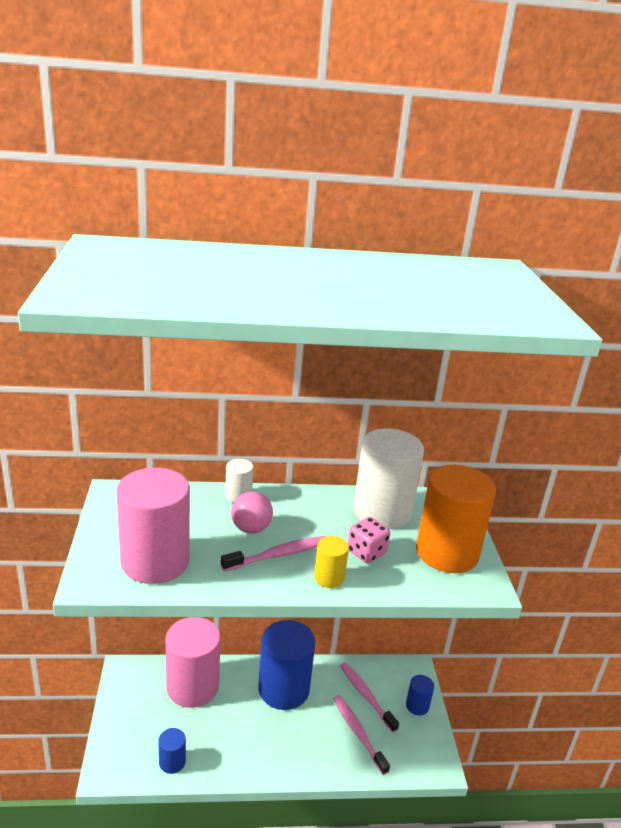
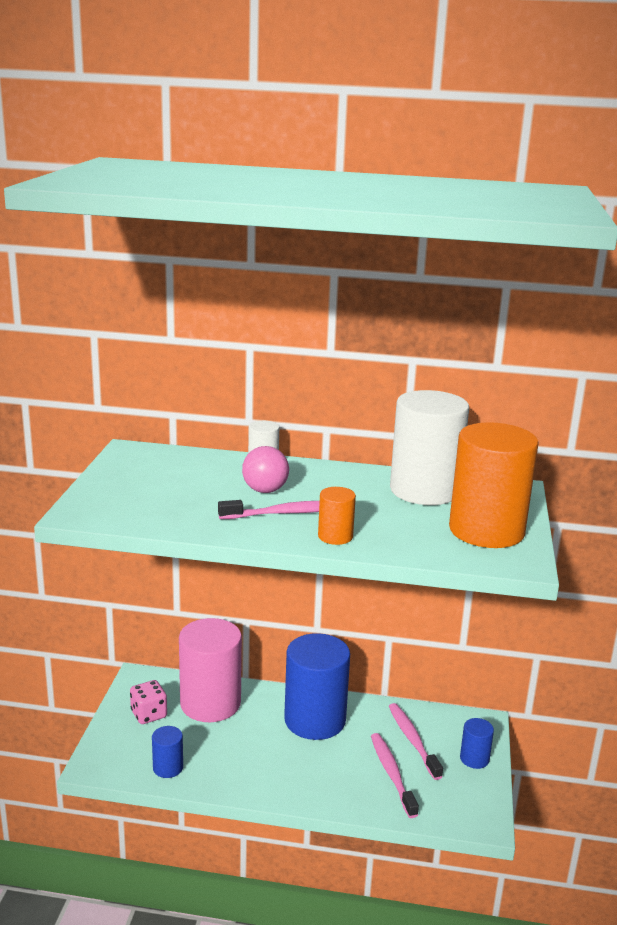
camera: 15 degrees right, 5 degrees down
pink cylinder [116,468,190,584] -> none
yellow cylinder [314,536,349,588] -> orange cylinder [318,487,356,545]
pink dice [348,517,390,563] -> pink dice moved to [130,680,167,724]

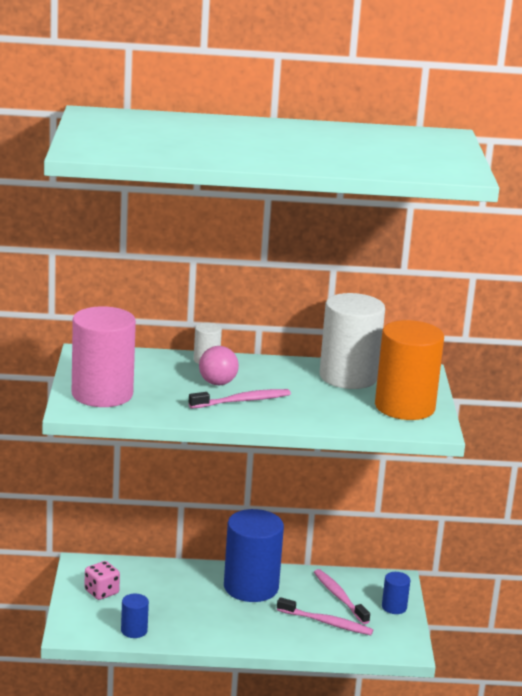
camera: 10 degrees left, 0 degrees up
pink cylinder [179,618,242,722] -> pink cylinder moved to [72,306,136,407]
orange cylinder [318,487,356,545] -> none
pink toothbrush [371,733,419,818] -> pink toothbrush turned 135 degrees clockwise [277,597,373,635]

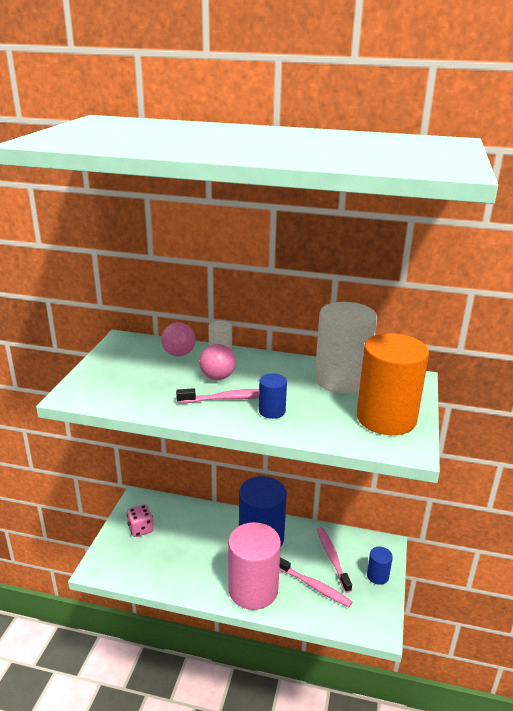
camera: 15 degrees right, 5 degrees up
pink cylinder [72,306,136,407] -> pink cylinder moved to [228,522,281,610]
blue cylinder [121,594,149,638] -> blue cylinder moved to [259,374,287,419]
none -> pink ball [161,322,195,356]

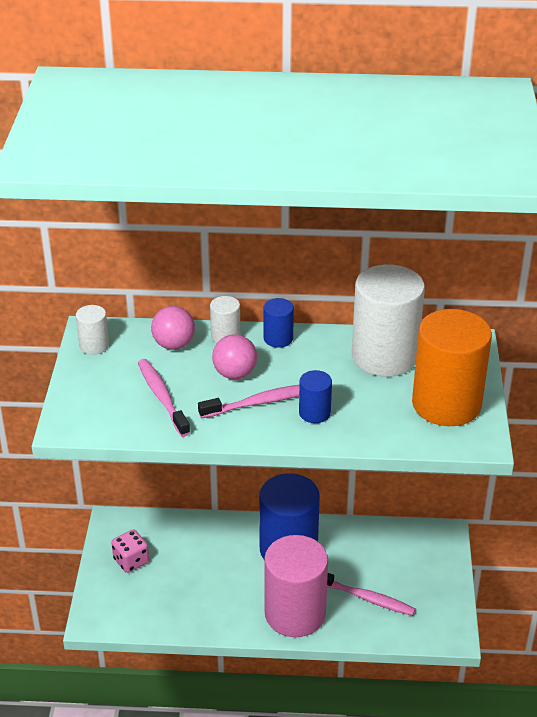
camera: 10 degrees left, 10 degrees up
pink toothbrush [317,527,352,593] -> pink toothbrush moved to [138,359,190,437]
blue cylinder [367,547,393,585] -> blue cylinder moved to [264,298,294,348]
none -> white cylinder [76,305,109,355]

